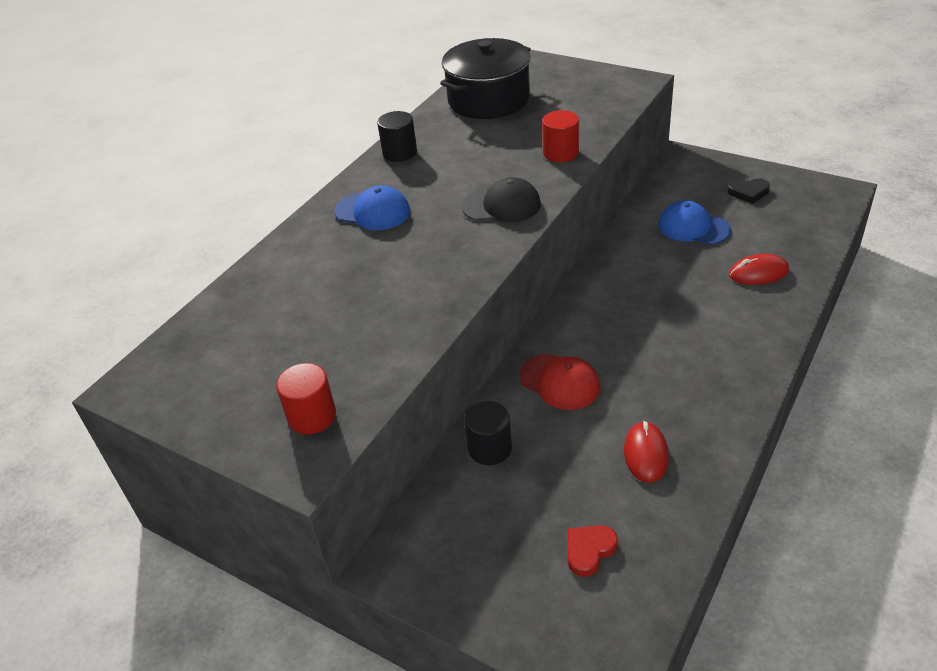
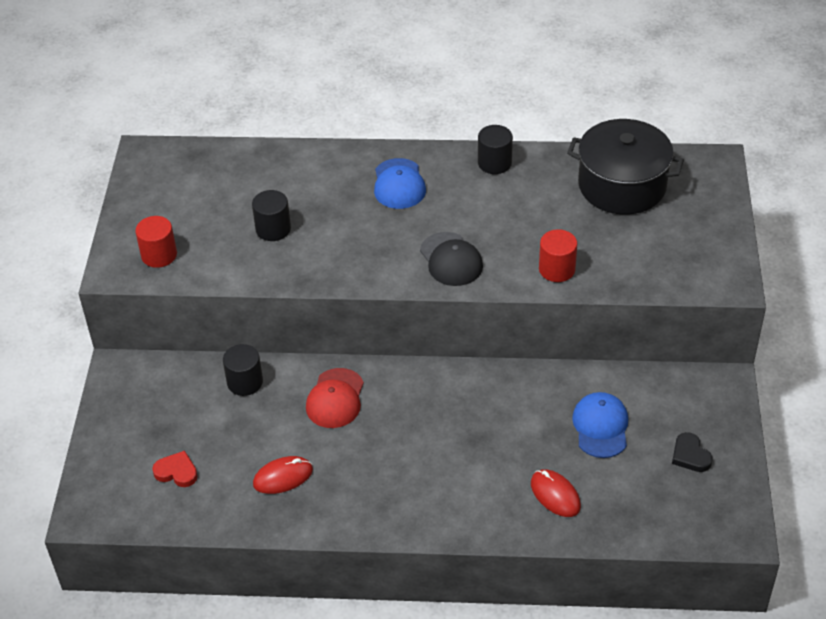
camera: 60 degrees right, 5 degrees up
none -> black cylinder [252,190,291,241]

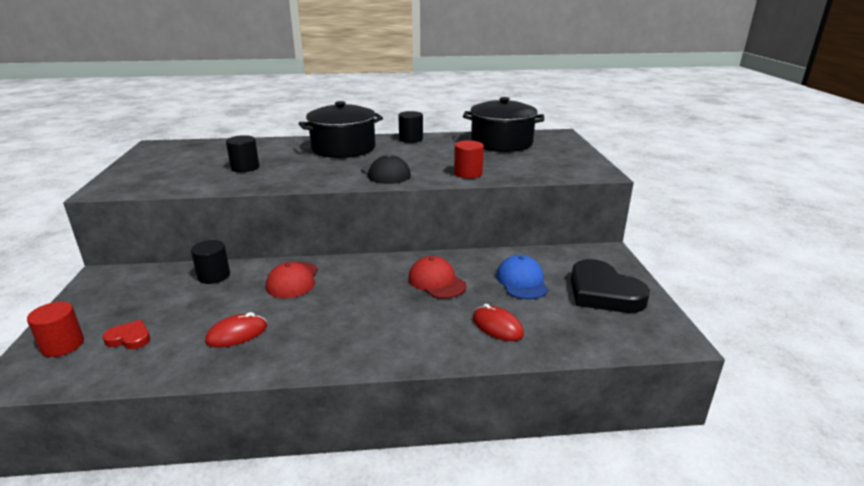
camera: 10 degrees left, 20 degrees down
red cylinder [135,216,177,268] -> red cylinder moved to [27,302,84,357]
blue cap [374,158,426,209] -> black pot [299,101,383,158]
black heart [672,432,713,472] -> black heart [571,259,650,313], size x2.09
none -> red cap [408,256,467,299]

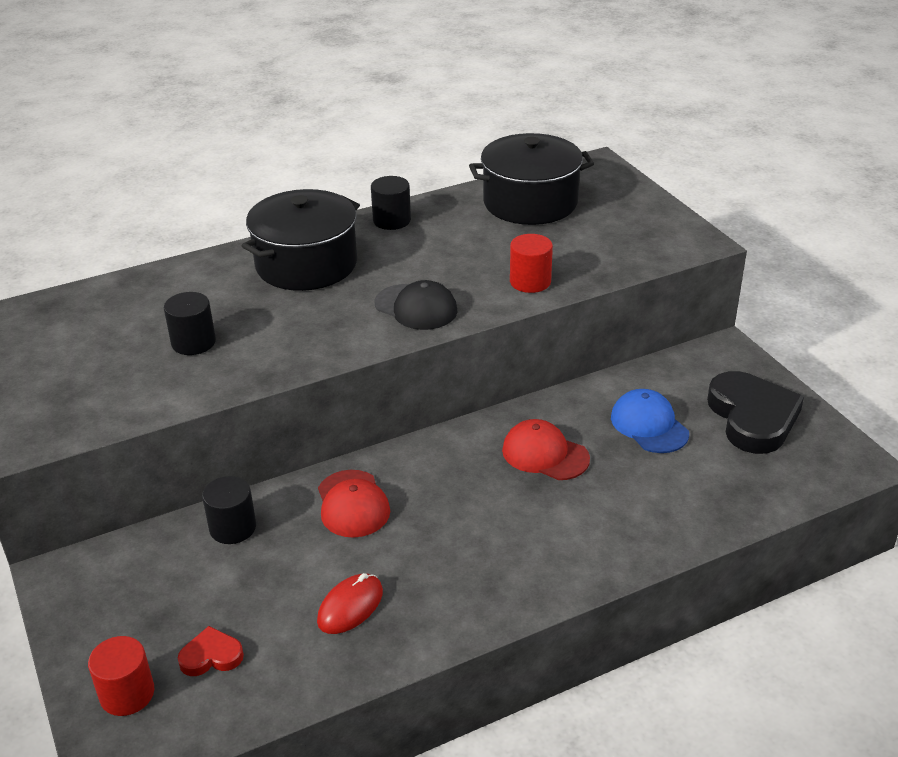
camera: 20 degrees left, 10 degrees up
red mouse [473,304,524,341] -> none
black heart [571,259,650,313] -> black heart turned 135 degrees counterclockwise [707,371,804,454]

